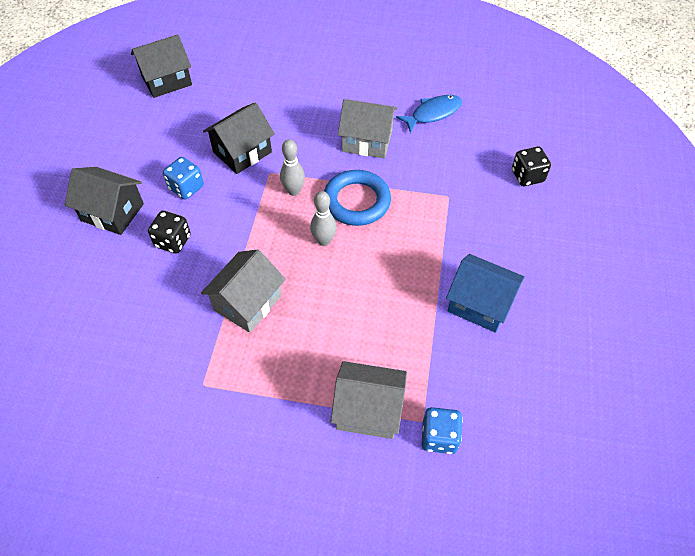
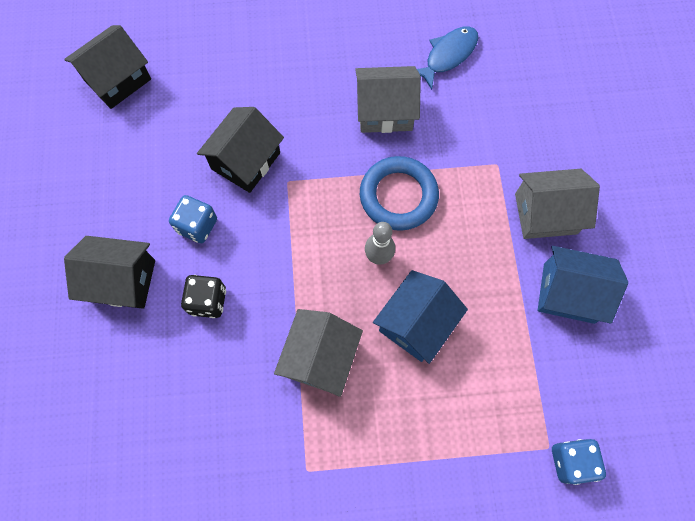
camera: 15 degrees left, 15 degrees up
grey bowling pin [280,139,305,196] -> none
grey house [331,361,407,439] -> grey house moved to [515,169,600,239]
black dice [512,147,551,186] -> none
none -> blue house [373,270,468,364]

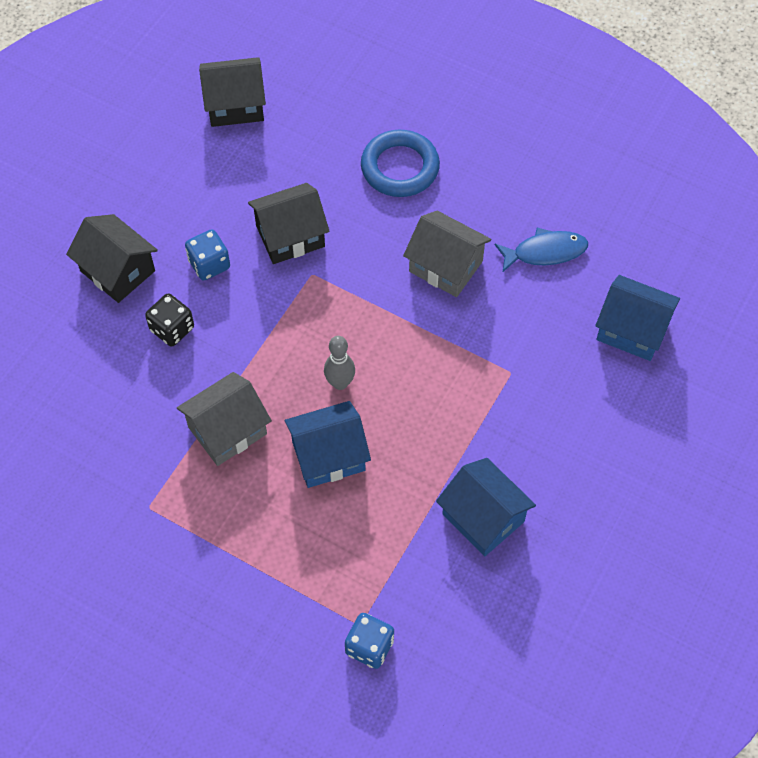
camera: 35 degrees right, 10 degrees down
blue ring [360,156,439,231] -> blue ring moved to [361,130,440,197]
grey house [515,169,600,239] -> none
none -> blue house [595,275,680,361]

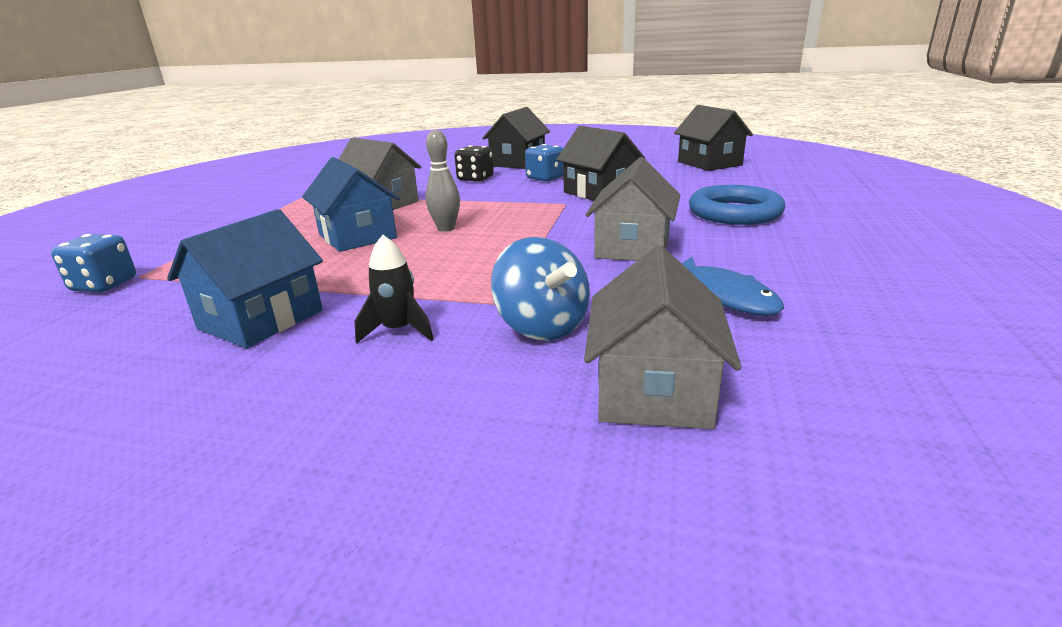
camera: 75 degrees right, 35 degrees down
blue house [595,275,680,361] -> grey house [584,245,741,429]
none -> black rocket [355,235,434,344]
none -> blue spinning top [491,237,590,341]

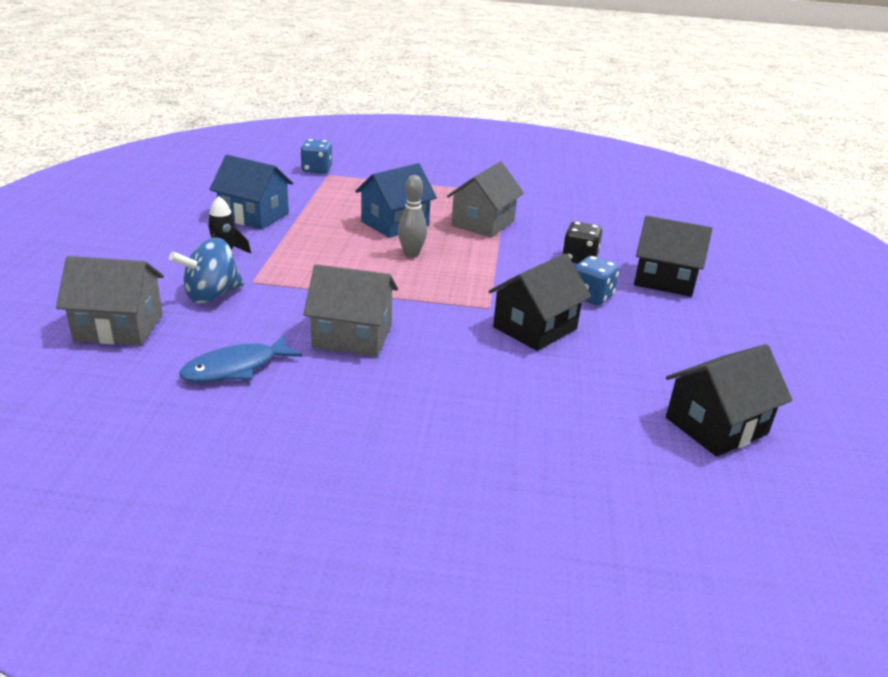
camera: 80 degrees right, 5 degrees up
blue ring [689,185,785,225] -> none

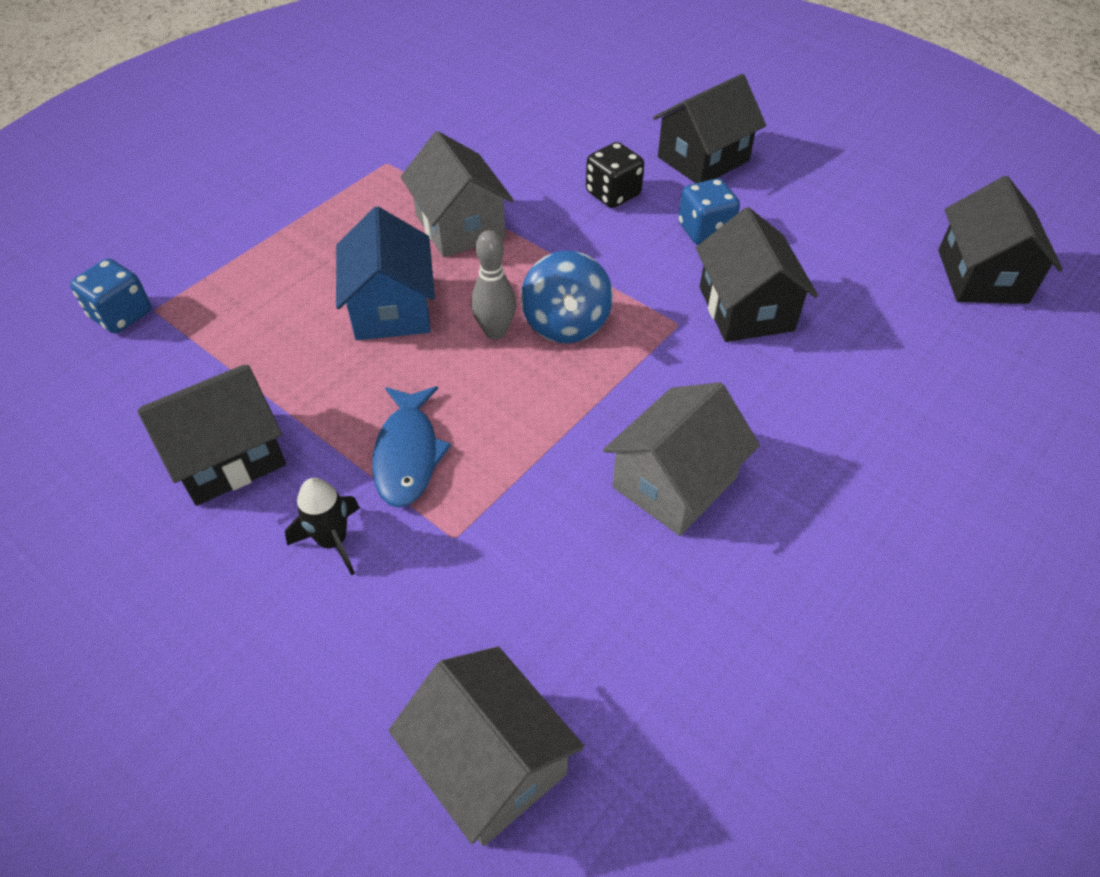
camera: 55 degrees left, 20 degrees up
grey house [56,256,164,346] -> grey house turned 75 degrees counterclockwise [389,646,584,846]
blue spinning top [169,238,244,303] -> blue spinning top moved to [521,250,613,343]
blue fish [179,335,302,383] -> blue fish moved to [372,386,451,508]
blue house [209,155,293,229] -> black house [137,365,286,506]

